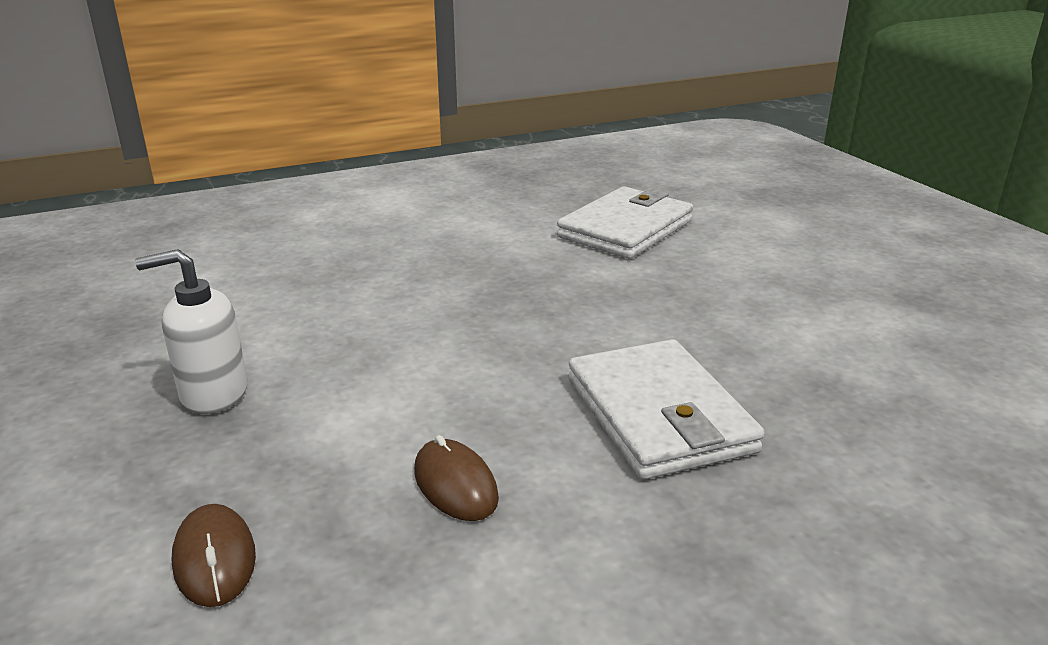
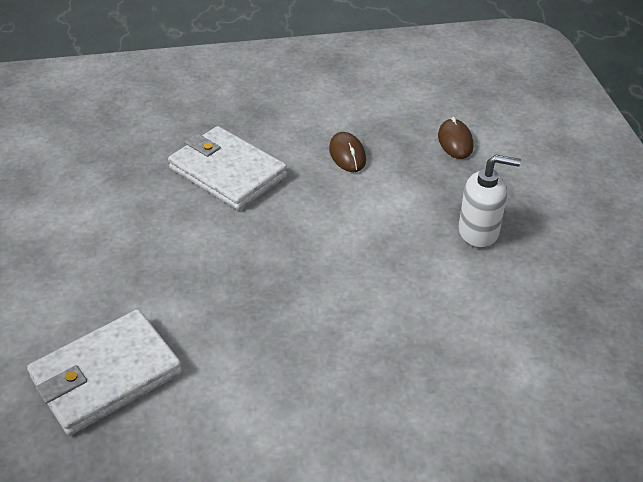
camera: 165 degrees left, 15 degrees up
white wallet [568,339,764,480] -> white wallet turned 45 degrees counterclockwise [168,126,287,211]

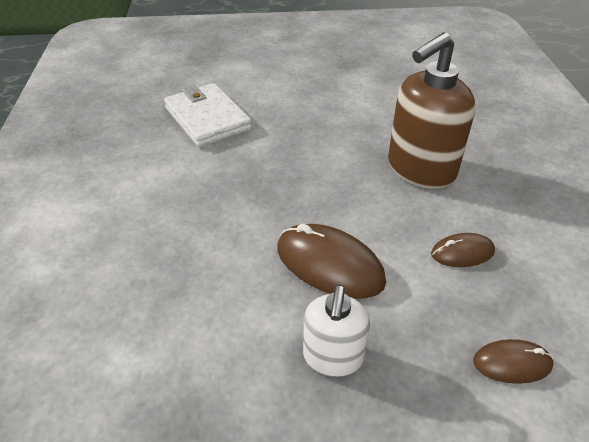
camera: 95 degrees right, 0 degrees up
white wallet [168,126,287,211] -> brown soap dispenser [388,32,475,189]
none -> brown mouse [277,224,386,299]

